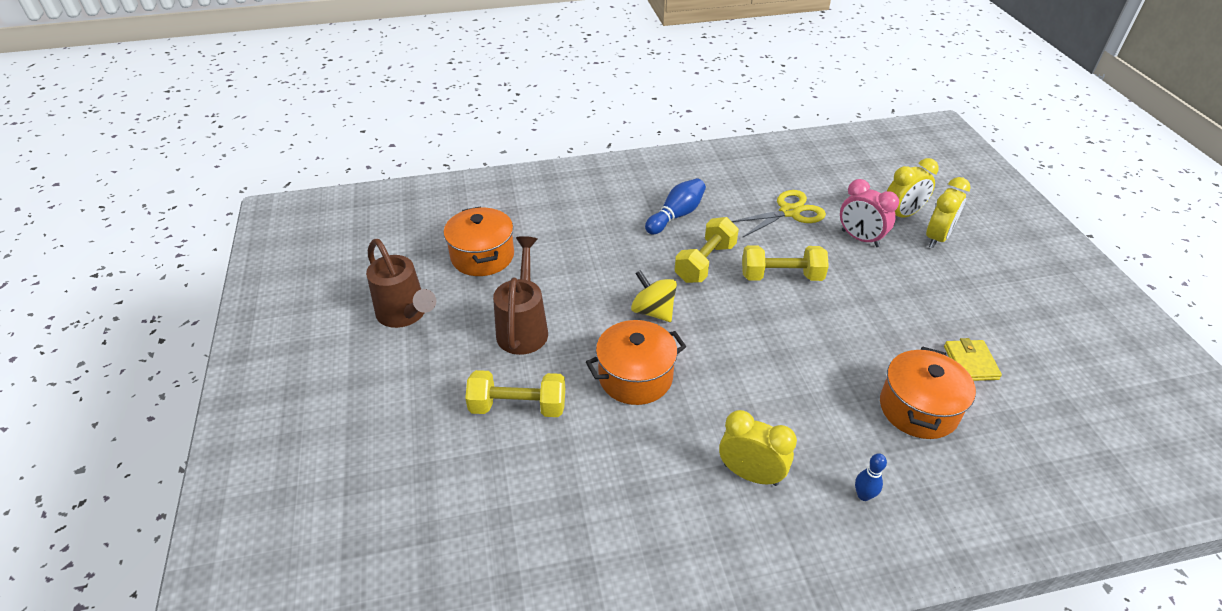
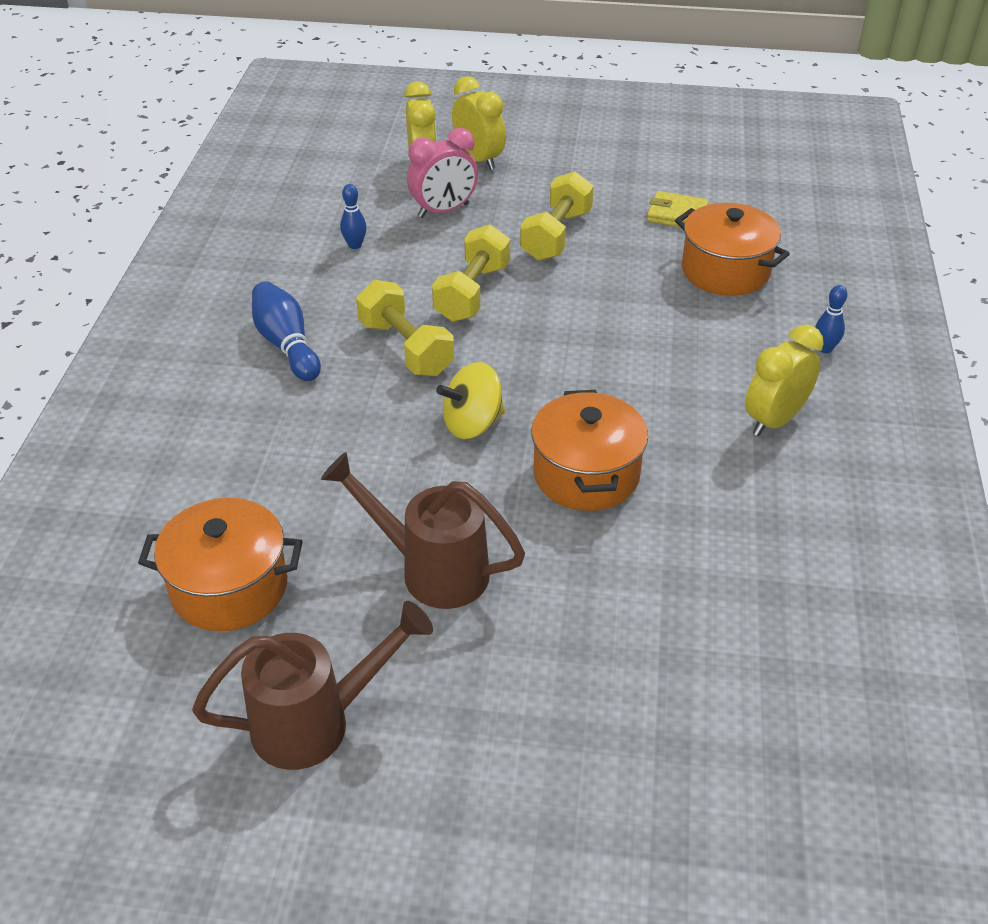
camera: 70 degrees left, 0 degrees up
yellow dumbbell [465,370,565,417] -> yellow dumbbell moved to [520,171,594,261]
yellow scissors [731,190,826,238] -> blue bowling pin [340,184,367,249]

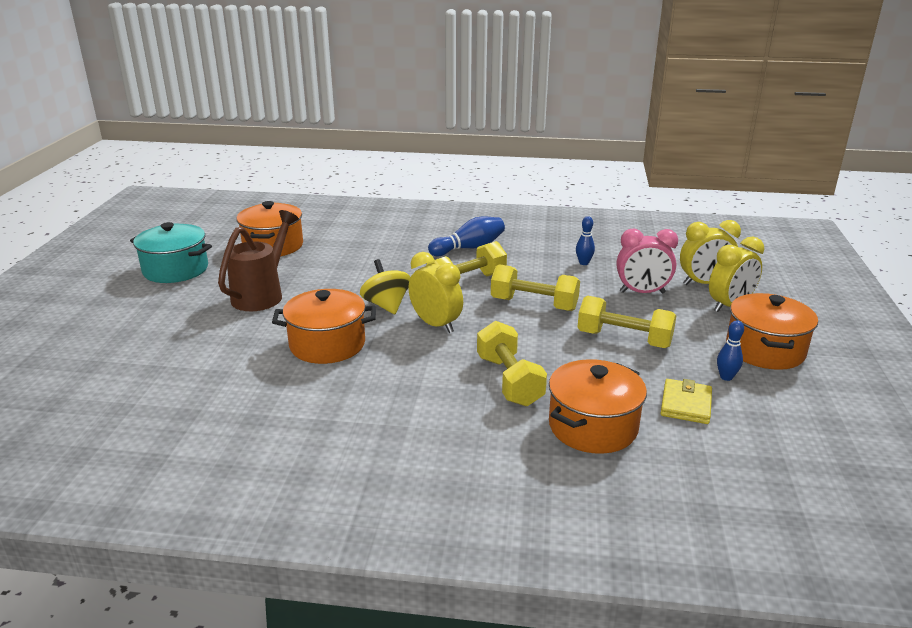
camera: 90 degrees right, 15 degrees down
brown watering can [192,601,433,770] -> turquoise pot [130,222,212,283]
pink clock [407,128,478,218] -> pink clock turned 60 degrees counterclockwise [617,229,678,294]
yellow clock [745,325,824,436] -> yellow clock moved to [408,252,463,333]
blue bowling pin [815,285,847,353] -> blue bowling pin moved to [717,320,744,381]
none -> yellow dumbbell [477,321,547,406]
none -> orange pot [726,293,818,370]

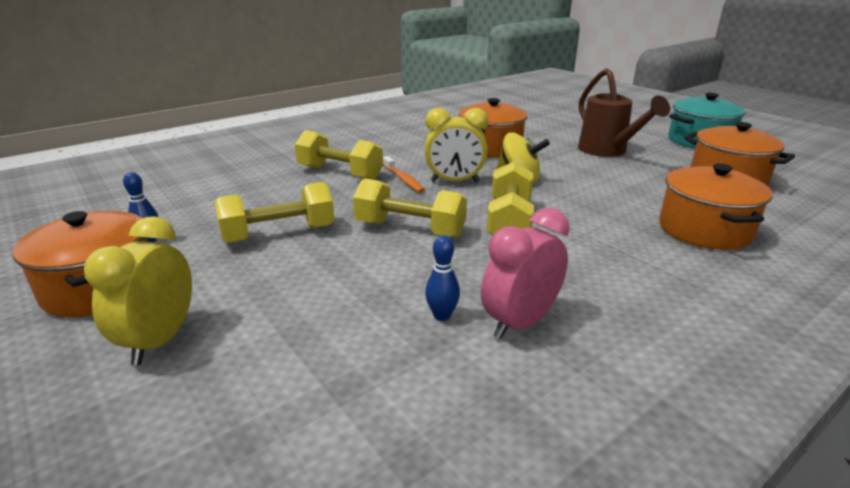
camera: 135 degrees right, 0 degrees up
blue bowling pin [428,217,505,256] -> none
yellow dumbbell [491,264,580,311] -> yellow dumbbell turned 45 degrees clockwise [353,178,467,238]
orange pot [549,359,647,454] -> orange pot moved to [659,164,773,250]
pink clock [617,229,678,294] -> pink clock moved to [481,207,570,339]
yellow wallet [660,379,712,424] -> none
yellow clock [680,220,741,285] -> none
none -> orange toothbrush [383,156,425,193]

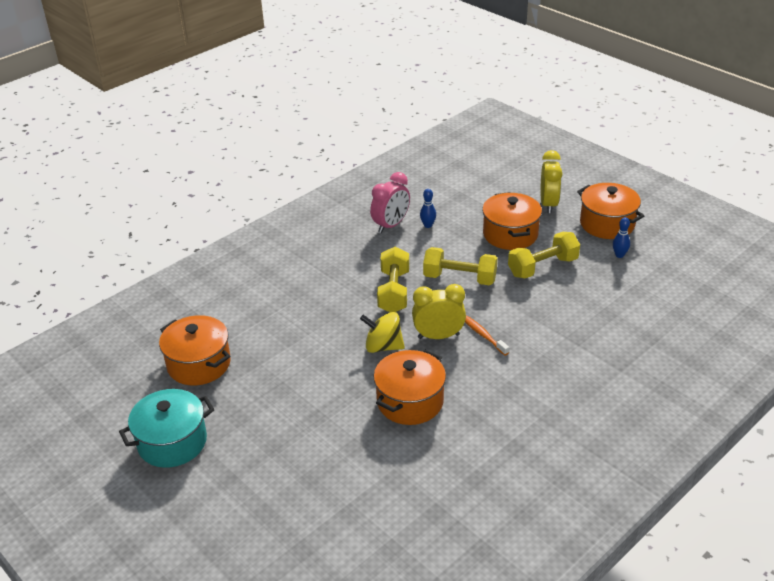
camera: 175 degrees right, 10 degrees up
yellow dumbbell [295,130,383,180] -> none
brown watering can [578,68,670,157] -> none
orange pot [659,164,773,250] -> orange pot moved to [482,192,542,250]

